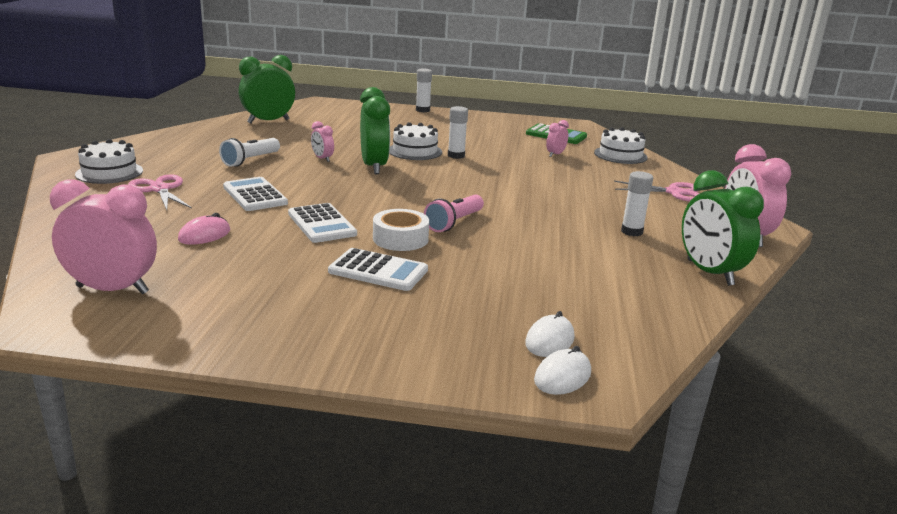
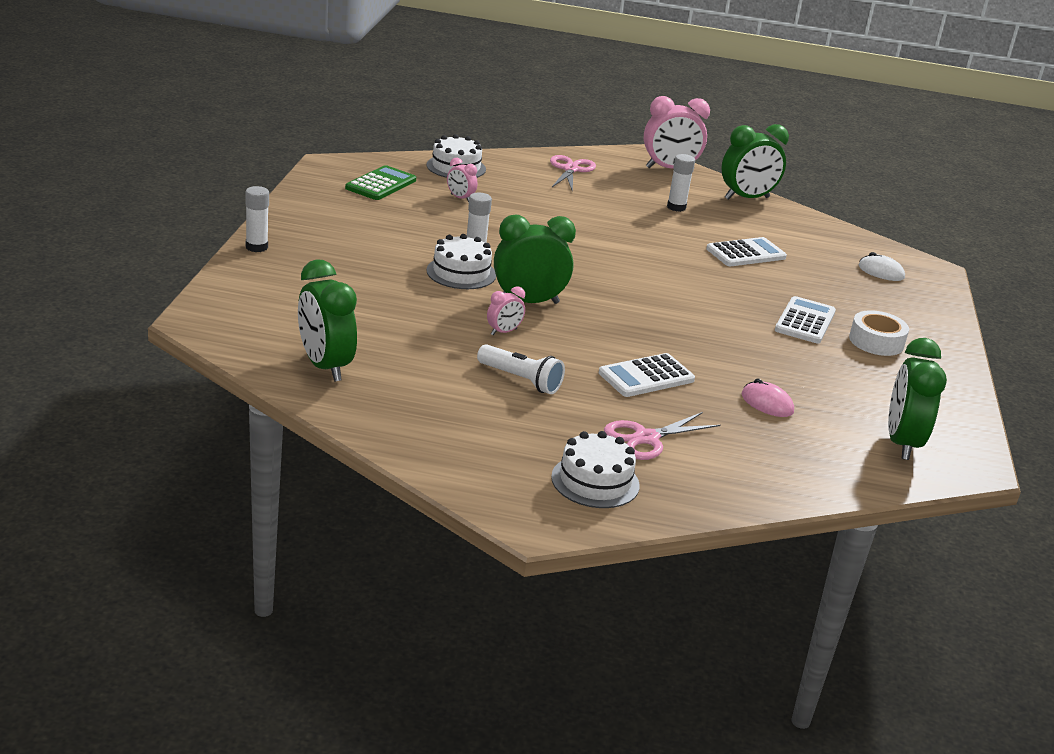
camera: 90 degrees left, 5 degrees up
pink clock [50,179,157,294] -> green clock [888,338,947,460]
white calculator [288,203,357,243] -> white calculator moved to [706,237,787,266]
white tape [373,209,429,251] -> white tape moved to [849,310,909,356]
pink flashlight [424,194,484,232] -> none
white mouse [534,346,591,395] -> none

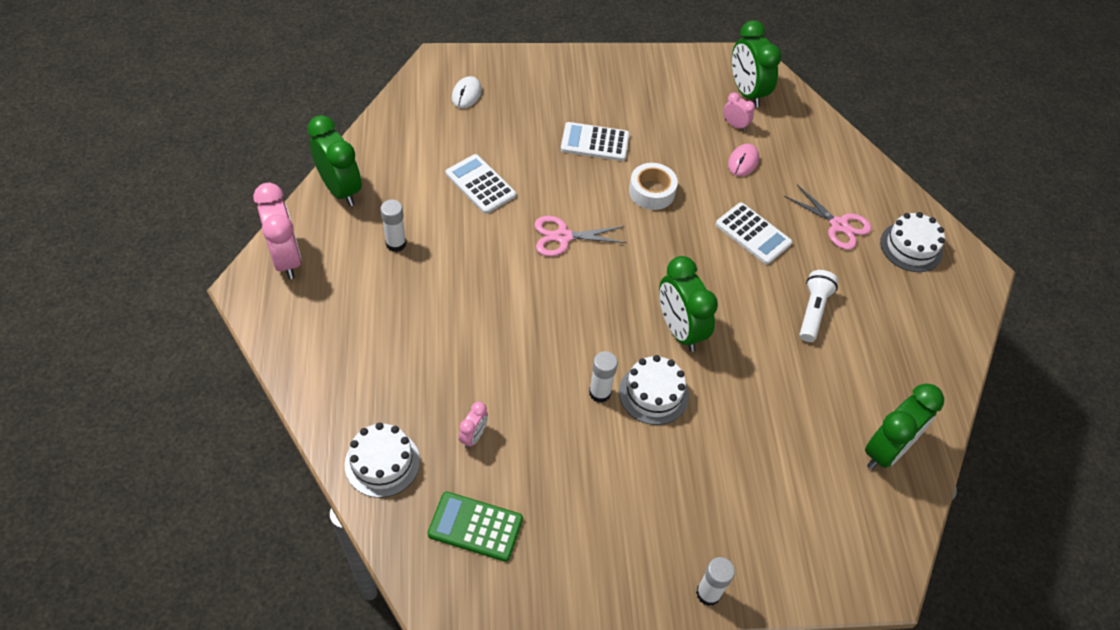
camera: 105 degrees left, 25 degrees up
pink clock [487,286,525,335] -> pink clock moved to [723,92,755,131]
pink scissors [550,155,596,192] -> pink scissors moved to [534,216,627,256]
white tape [849,310,909,356] -> white tape moved to [629,163,678,210]
green clock [888,338,947,460] -> green clock turned 75 degrees clockwise [732,20,782,107]

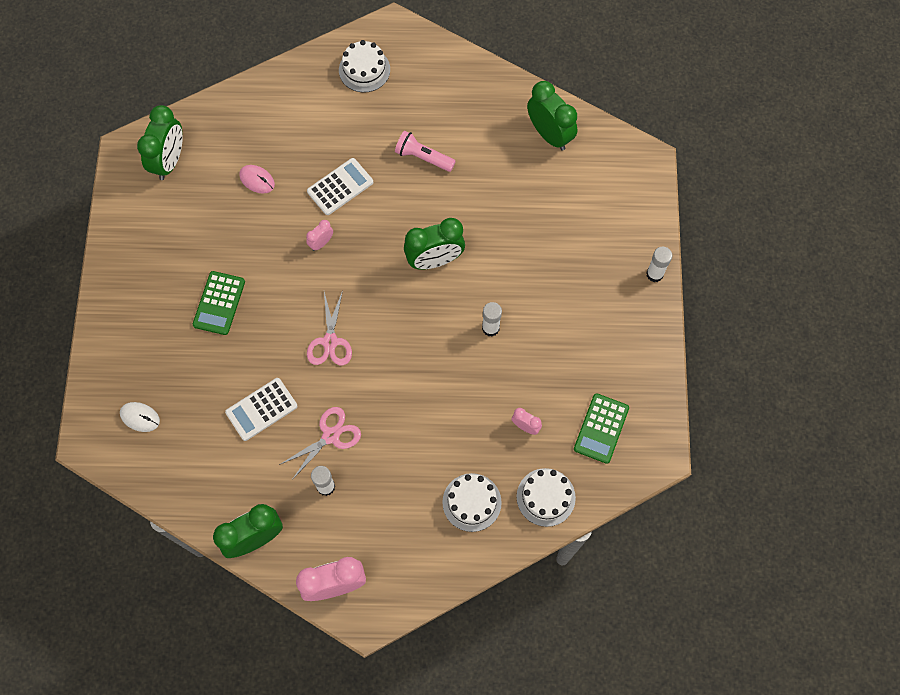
camera: 80 degrees left, 15 degrees up
white calculator [561,122,630,161] -> green calculator [193,271,245,335]
white cake [619,355,689,425] -> white cake moved to [442,473,502,532]
white tape [629,163,678,210] -> none
pink clock [723,92,755,131] -> pink clock moved to [306,220,333,251]
green clock [732,20,782,107] -> green clock turned 60 degrees counterclockwise [137,105,183,180]
pink scissors [784,185,872,250] -> pink scissors moved to [279,407,361,480]
white flashlight [799,270,838,342] -> pink flashlight [395,131,456,172]

